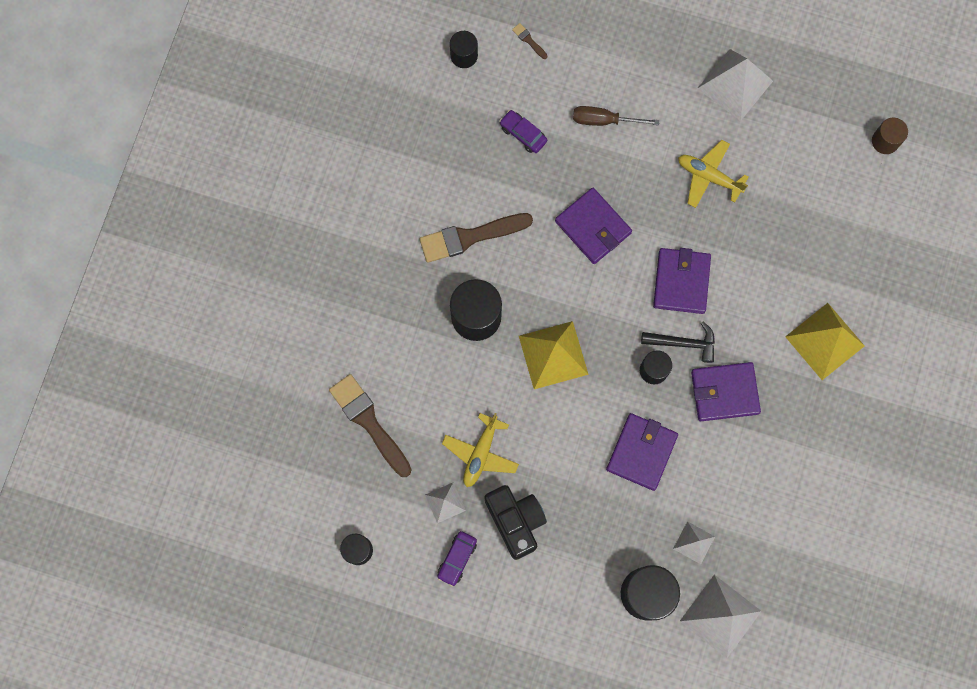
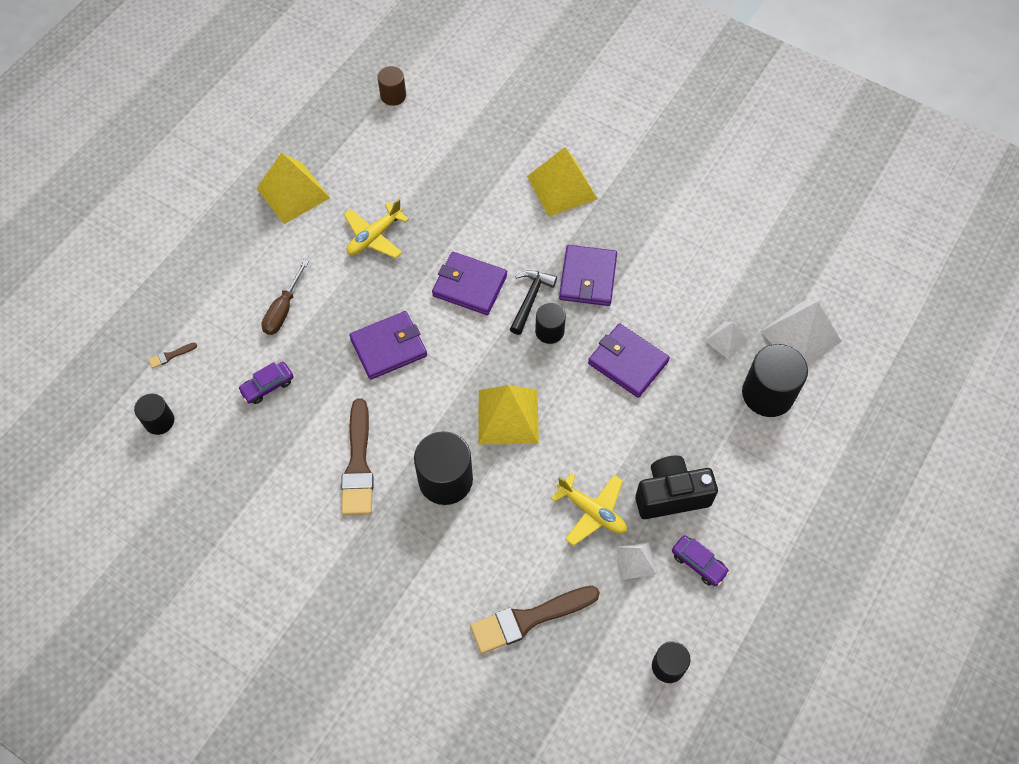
camera: 75 degrees left, 15 degrees down
white pyramid [697,49,773,121] -> yellow pyramid [257,152,330,224]

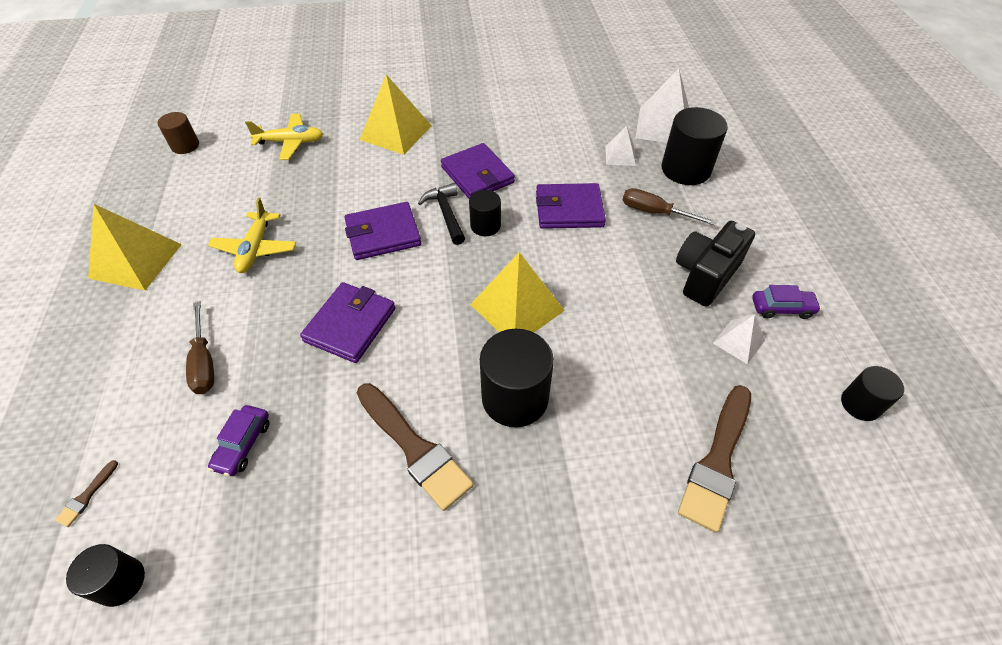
camera: 40 degrees left, 10 degrees down
yellow plane [551,473,627,546] -> yellow plane moved to [245,114,323,160]
none -> brown screwdriver [623,188,717,225]

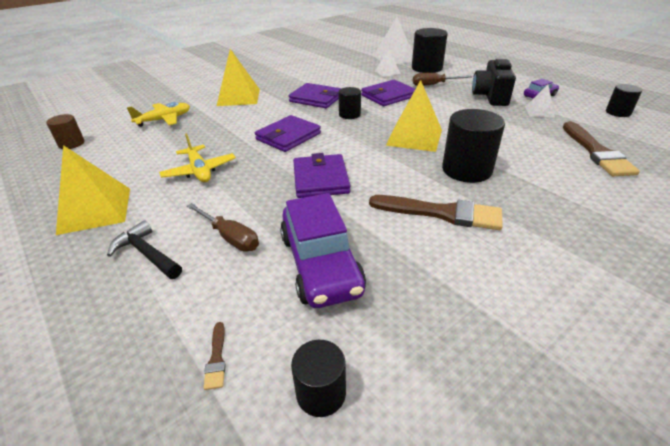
camera: 30 degrees left, 15 degrees down
purple car [208,405,270,476] -> purple car [280,193,366,308], size x2.04
black hammer [418,183,465,245] -> black hammer moved to [107,220,182,279]

